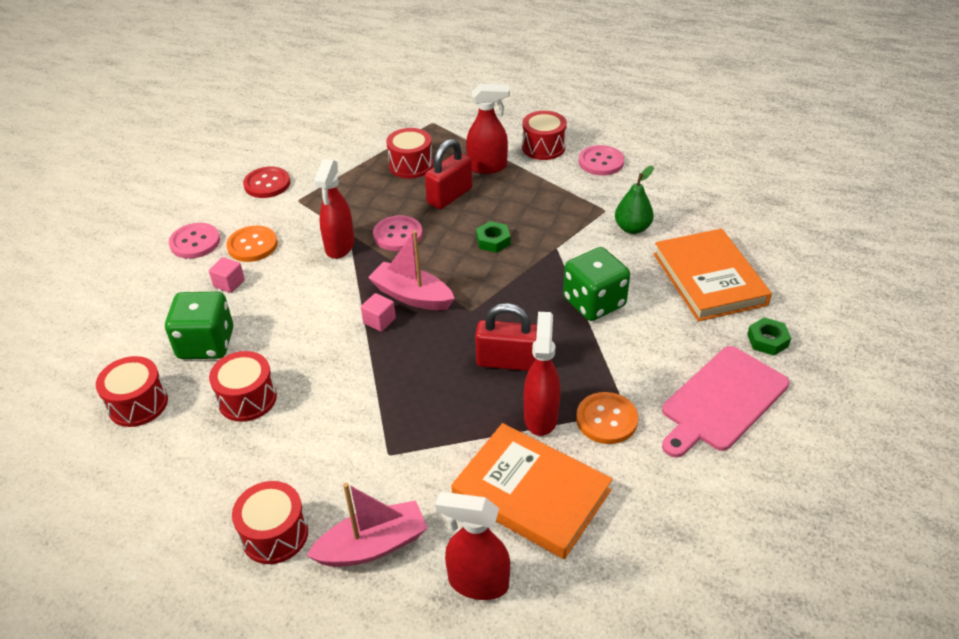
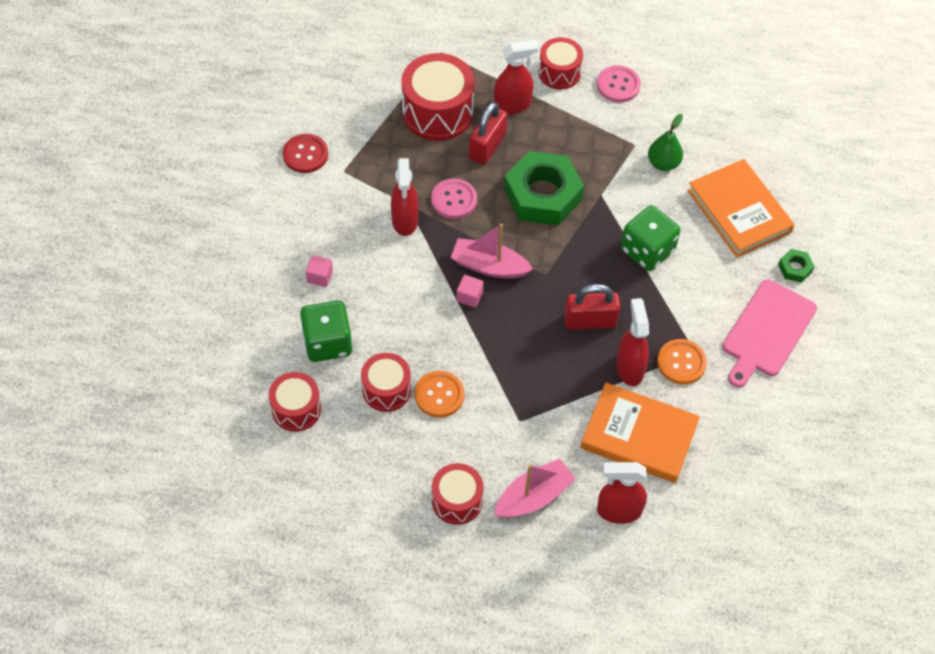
camera: 15 degrees left, 15 degrees up
pink button [169,223,220,259] -> none
orange button [226,226,278,262] -> orange button moved to [415,371,464,417]
red drum [386,128,433,178] -> red drum [401,53,475,141], size x1.64
green nut [476,221,510,253] -> green nut [504,151,584,225], size x2.35

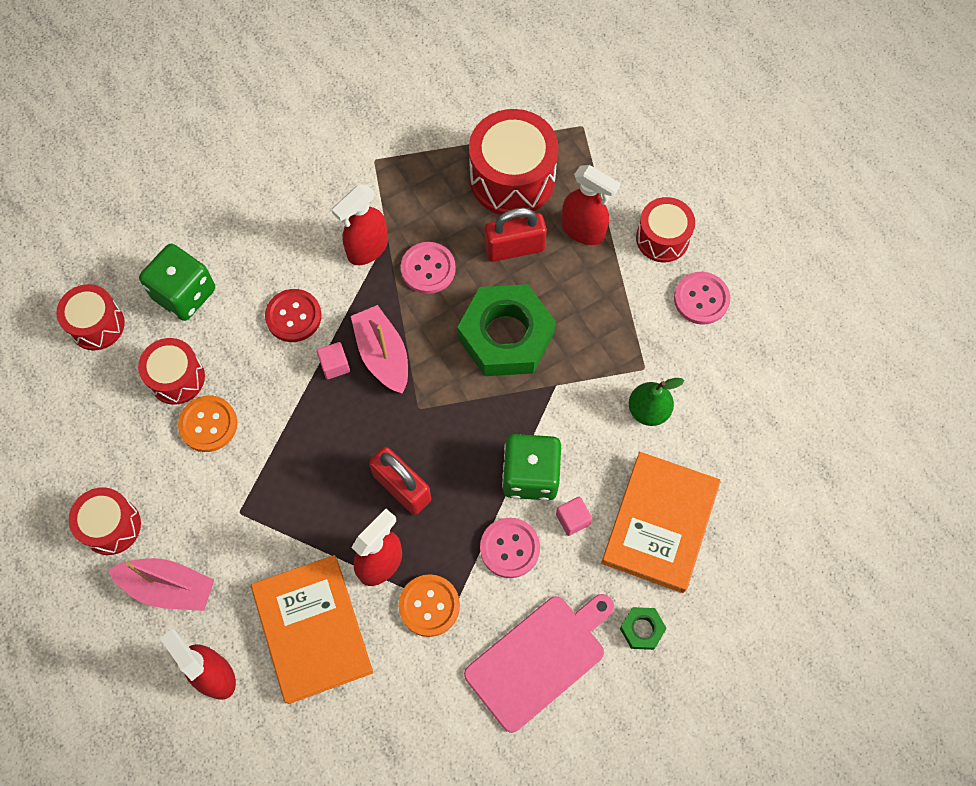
camera: 50 degrees right, 10 degrees up
red button [283,134,328,173] -> red button moved to [265,289,322,342]
pink cube [306,255,333,287] -> pink cube moved to [556,497,592,536]
pink cutting board [723,280,817,387] -> pink cutting board turned 150 degrees clockwise [464,594,614,733]
none -> pink button [480,518,540,578]

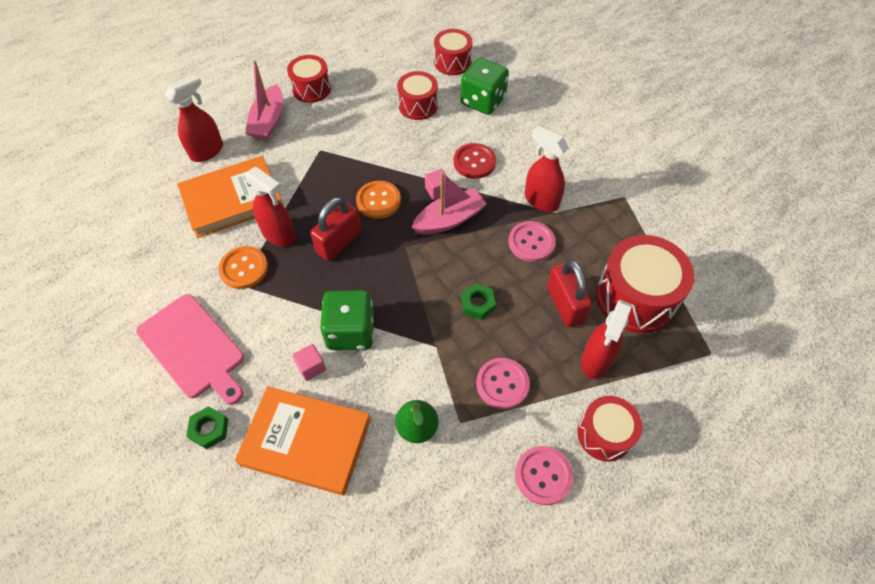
camera: 85 degrees right, 10 degrees down
orange button [178,395,237,452] -> orange button moved to [356,181,401,219]
green nut [457,284,556,376] -> green nut [461,283,496,320], size x0.42
pink button [480,518,540,578] -> pink button moved to [476,358,530,409]

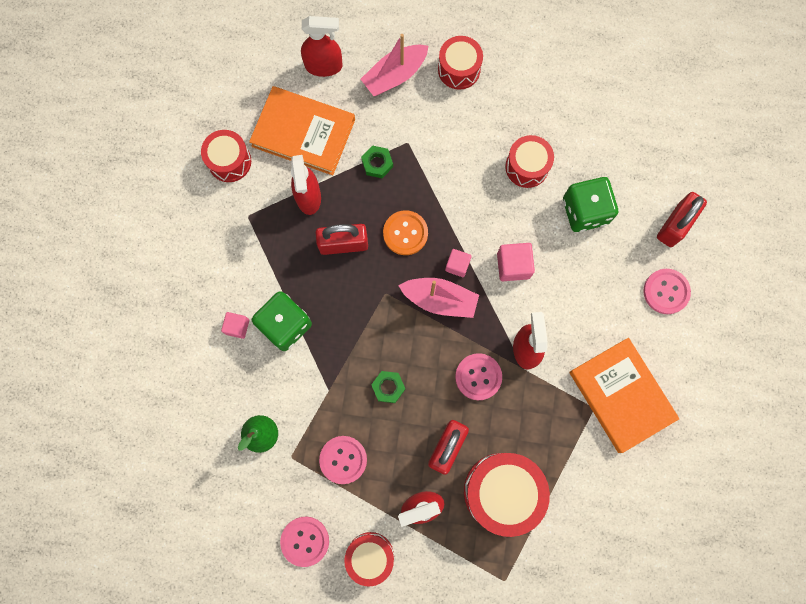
camera: 45 degrees right, 20 degrees up
pink cutting board [136,294,244,405] -> none
green nut [186,406,228,449] -> green nut moved to [361,145,393,178]
orange button [219,246,268,289] -> none
orange book [235,386,371,496] -> orange book moved to [569,338,679,453]
red drum [434,29,473,75] -> red drum moved to [201,130,251,182]
red button [453,143,496,179] -> pink cube [497,243,535,281]
none -> pink button [644,269,691,314]
none -> red padlock [657,192,707,247]

